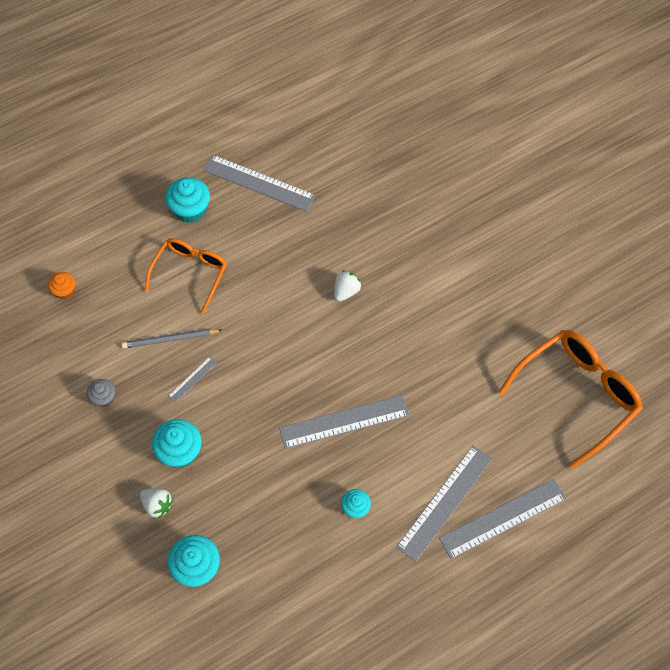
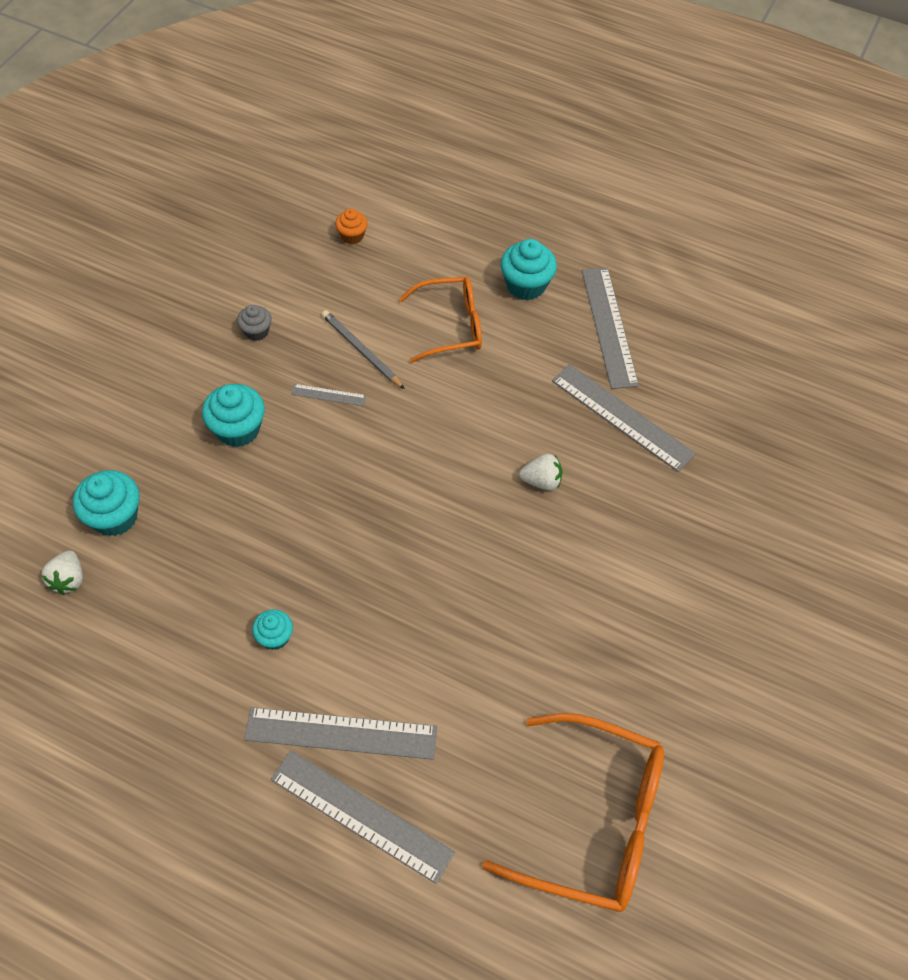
camera: 55 degrees right, 5 degrees down
white strawberry [140,488,173,518] -> white strawberry moved to [42,551,83,595]
grey ruler [279,395,409,449] -> grey ruler moved to [552,364,696,472]

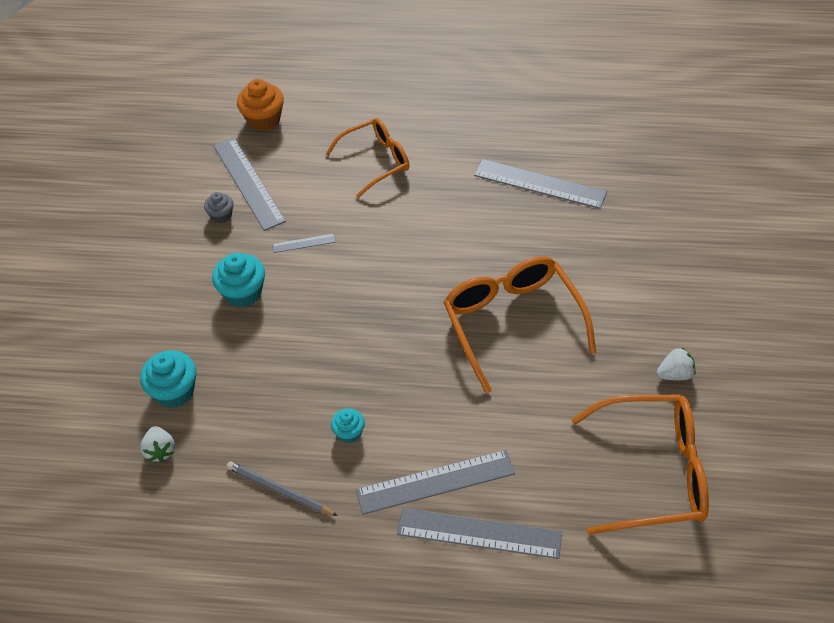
camera: 15 degrees left, 5 degrees down
grey pencil [321,310,405,389] -> grey pencil moved to [226,461,337,516]
orange cupcake [335,209,368,244] -> orange cupcake [237,79,284,131], size x1.69
turquoise cupcake [500,239,557,300] -> none
white strawberry [519,454,563,491] -> white strawberry moved to [657,348,696,381]
grey ruler [582,268,639,389] -> grey ruler moved to [214,138,286,231]
none -> orange glasses [443,256,596,393]

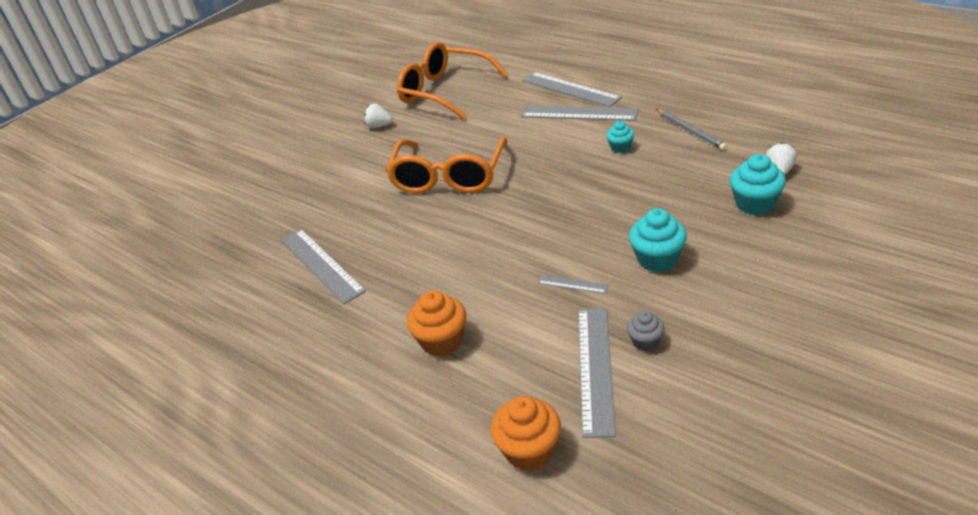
camera: 145 degrees left, 15 degrees down
orange glasses [325,118,409,198] -> orange cupcake [407,290,466,357]

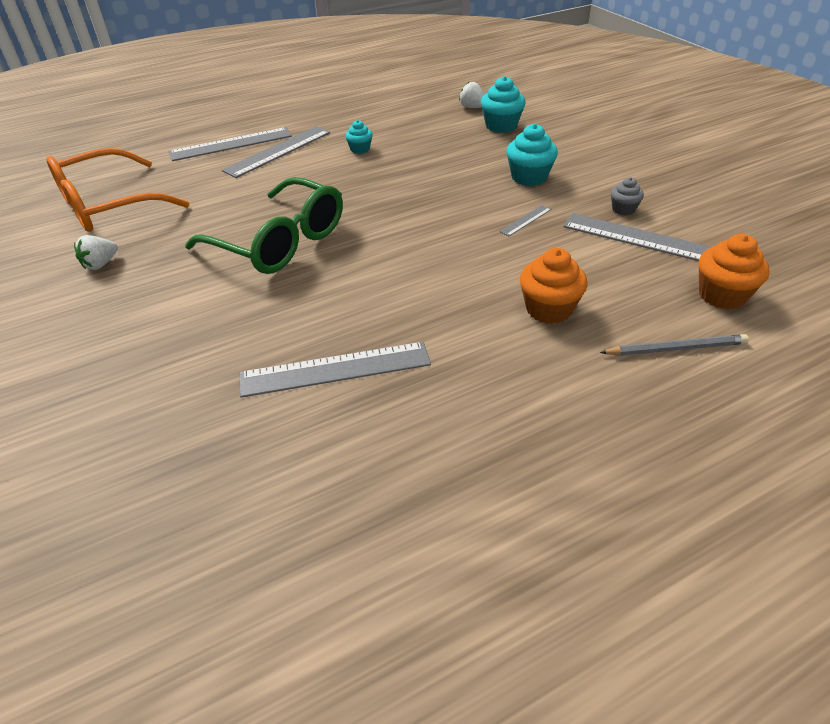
camera: 70 degrees left, 5 degrees up
orange glasses [386,137,507,193] -> green glasses [185,177,343,274]
grey pencil [656,109,727,150] -> grey pencil moved to [600,334,749,356]

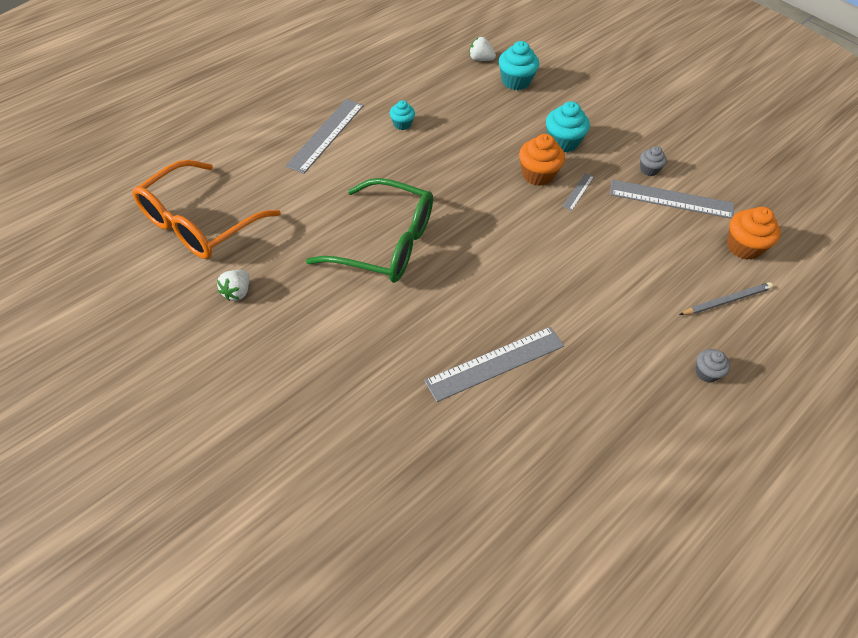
camera: 20 degrees left, 10 degrees up
grey ruler [169,127,292,161] -> none
orange cupcake [520,248,587,324] -> orange cupcake moved to [519,134,565,186]
none -> grey cupcake [696,349,730,383]

